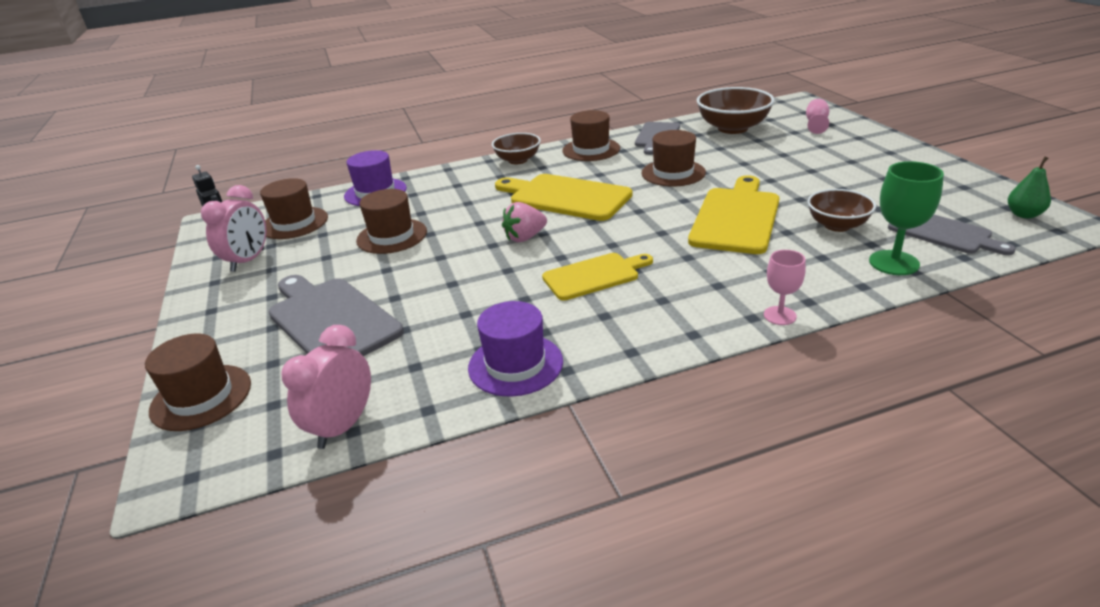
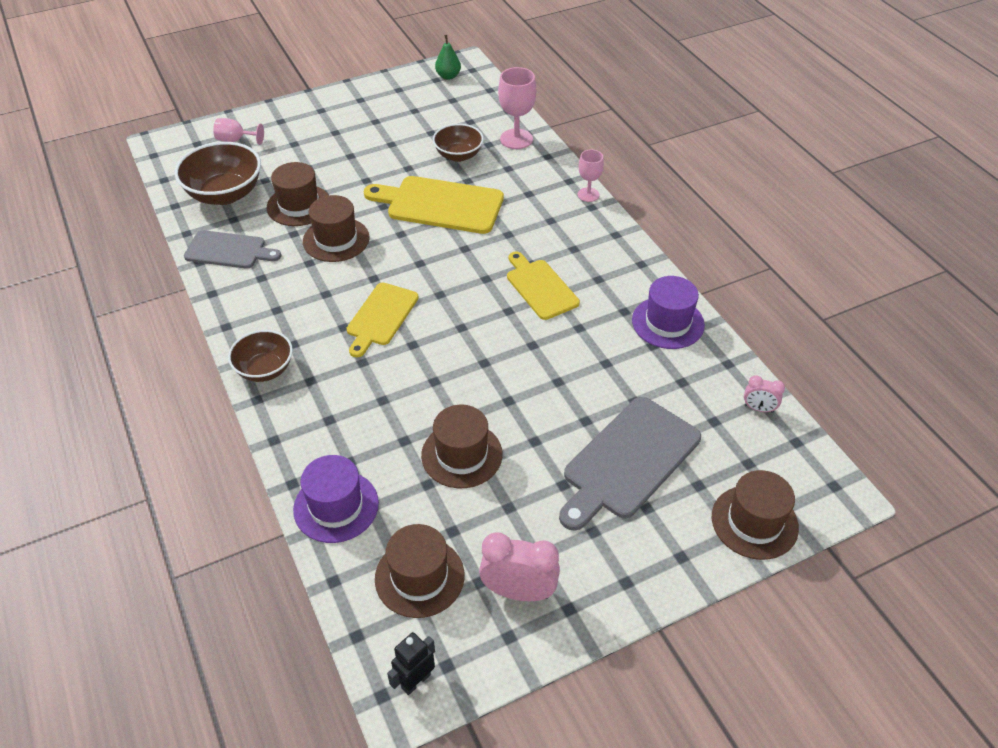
camera: 100 degrees left, 15 degrees up
pink clock [281,325,371,449] -> pink clock [744,375,785,413], size x0.55
yellow cutting board [495,174,632,221] -> yellow cutting board [346,283,419,357], size x0.65
pink strawberry [502,202,547,242] -> none
brown hat [562,110,620,161] -> brown hat moved to [267,162,329,226]
green goblet [869,161,944,275] -> pink goblet [498,67,536,149]
grey cutting board [888,215,1016,255] -> none

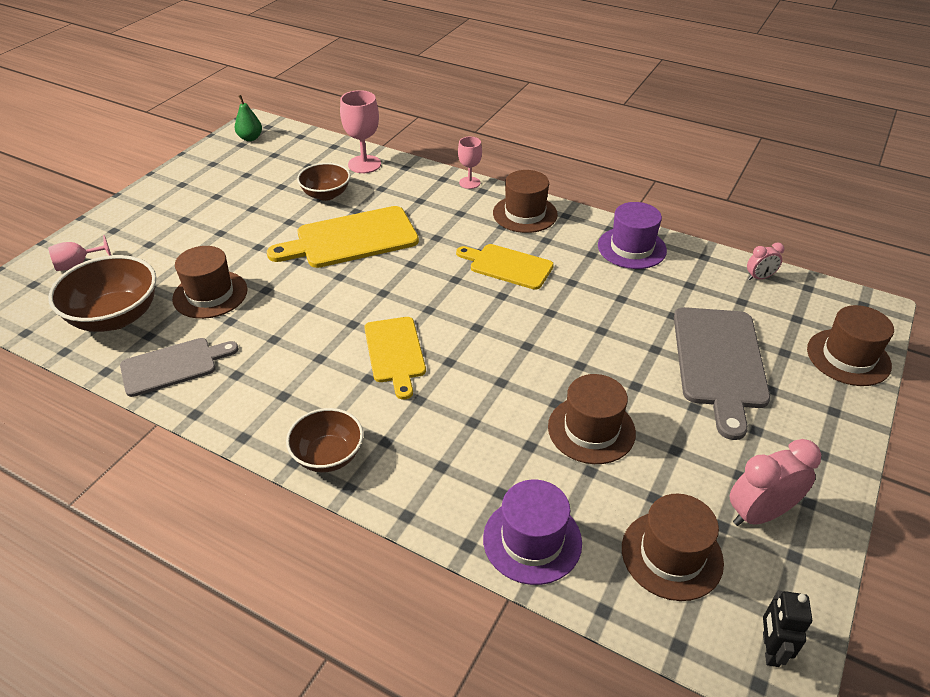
camera: 35 degrees left, 5 degrees down
brown hat [303,195,370,262] -> brown hat moved to [493,170,558,233]

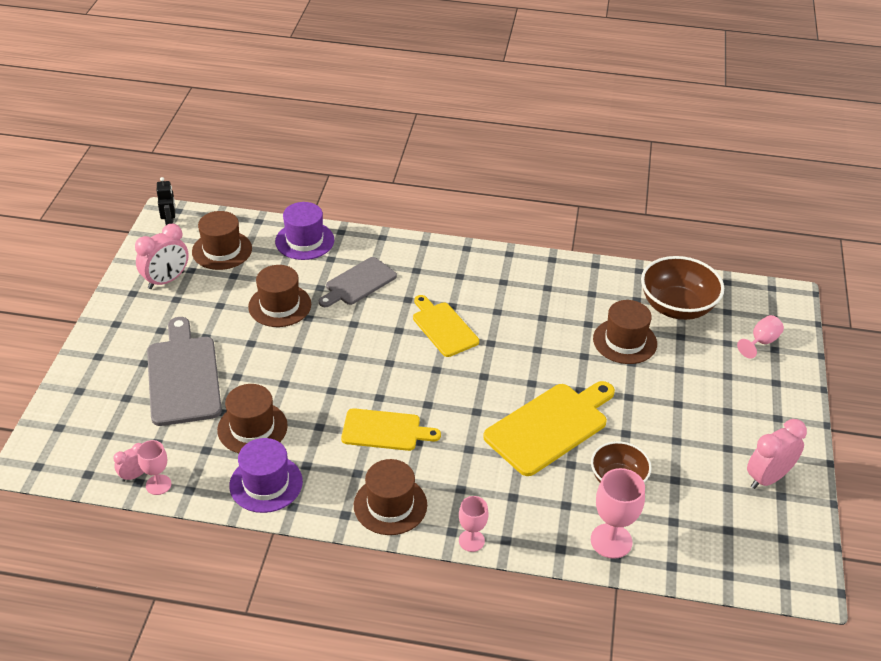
camera: 160 degrees right, 0 degrees up
grey cutting board [120,338,239,397] -> grey cutting board moved to [319,257,397,307]
green pear [235,95,262,141] -> none
brown bowl [286,408,363,472] -> none
brown hat [807,305,894,386] -> brown hat moved to [217,384,288,453]
none -> pink goblet [137,440,172,495]
none -> pink clock [747,419,807,489]

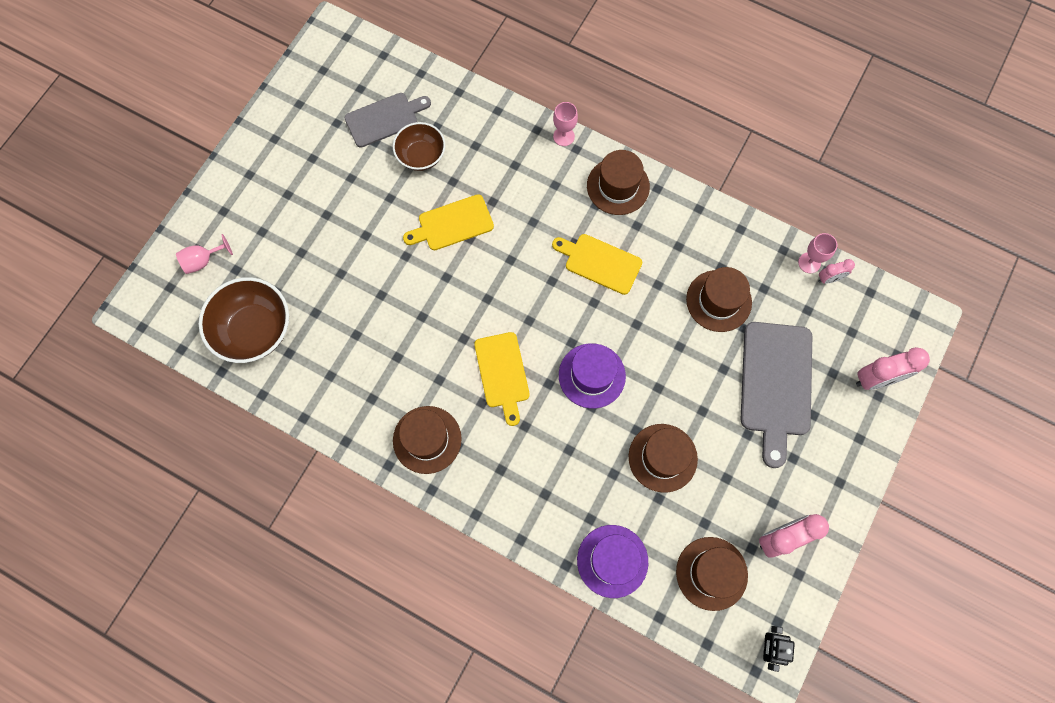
camera: 160 degrees left, 30 degrees up
purple hat [229,438,303,513] -> purple hat moved to [559,343,626,409]
grey cutting board [319,257,397,307] -> grey cutting board moved to [345,93,431,147]
yellow cutting board [483,381,615,476] -> yellow cutting board [403,194,494,250], size x0.65
pink goblet [591,468,645,559] -> none
brown hat [593,300,657,364] -> brown hat moved to [393,406,462,474]
pink clock [747,419,807,489] -> pink clock moved to [856,347,930,390]

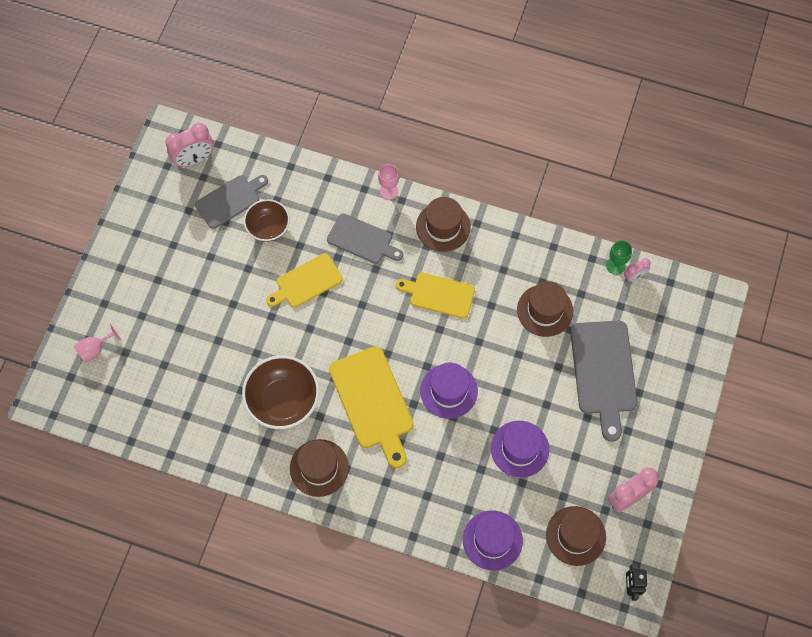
camera: 10 degrees left, 5 degrees down
brown bowl [199,277,289,363] -> brown bowl moved to [242,355,319,429]
yellow cutting board [474,332,530,426] -> yellow cutting board [329,346,414,468], size x1.55
brown hat [629,424,698,493] -> purple hat [491,421,549,477]
pink goblet [798,233,837,273] -> green goblet [606,240,632,275]
pink clock [856,347,930,390] -> pink clock moved to [165,123,214,167]
none -> grey cutting board [327,213,403,264]

